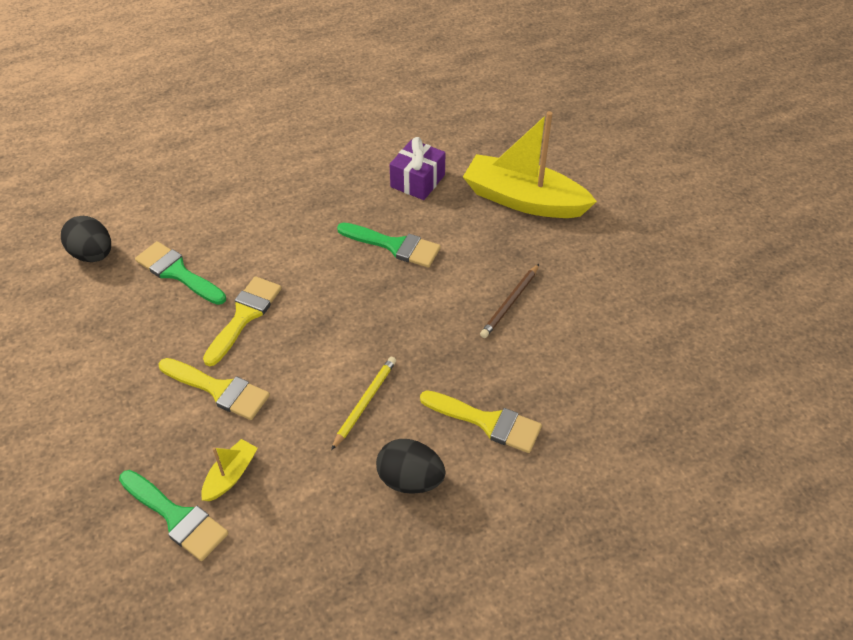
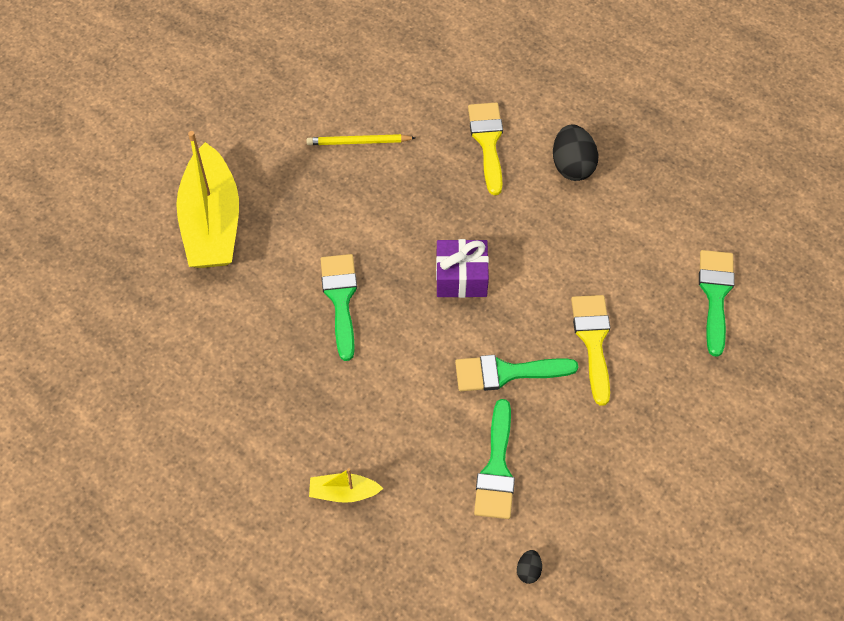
camera: 120 degrees left, 10 degrees up
black egg [61,216,111,262] -> black egg [517,550,542,584], size x0.47
yellow boat [201,439,258,501] -> yellow boat moved to [309,468,383,503]
yellow brush [203,276,282,366] -> green brush [455,355,578,391]
yellow pencil [331,357,396,450] -> yellow pencil moved to [306,134,416,145]
purple gift [389,137,445,200] -> purple gift moved to [436,239,489,298]
brown pencil [480,264,539,338] -> none

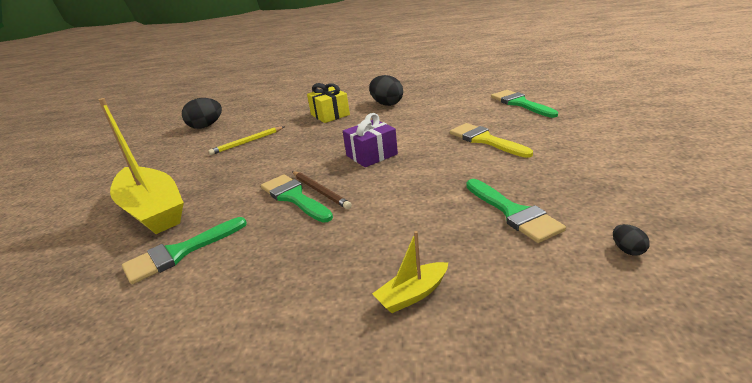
camera: 30 degrees left, 30 degrees down
green brush [455,355,578,391] -> green brush moved to [122,217,247,284]
yellow brush [468,103,503,195] -> yellow gift [307,83,350,123]
none -> black egg [182,98,222,129]
none -> brown pencil [292,171,352,209]

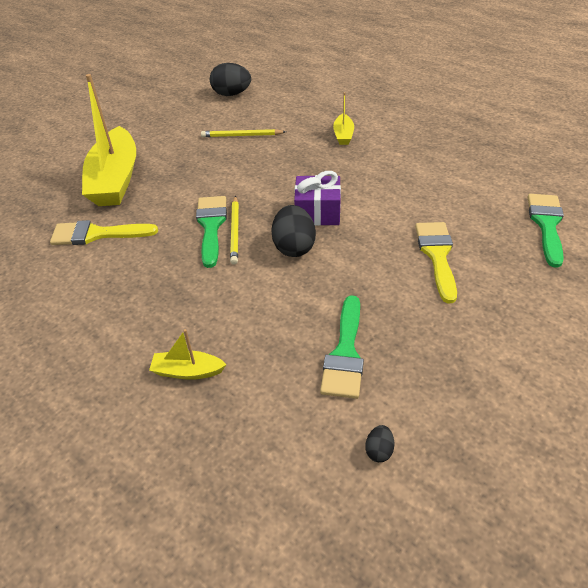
camera: 35 degrees right, 15 degrees up
green brush [122,217,247,284] -> yellow brush [50,220,158,245]
brown pencil [292,171,352,209] -> yellow pencil [230,196,239,265]
yellow gift [307,83,350,123] -> yellow boat [333,92,354,145]
black egg [369,75,403,106] -> black egg moved to [271,205,316,257]

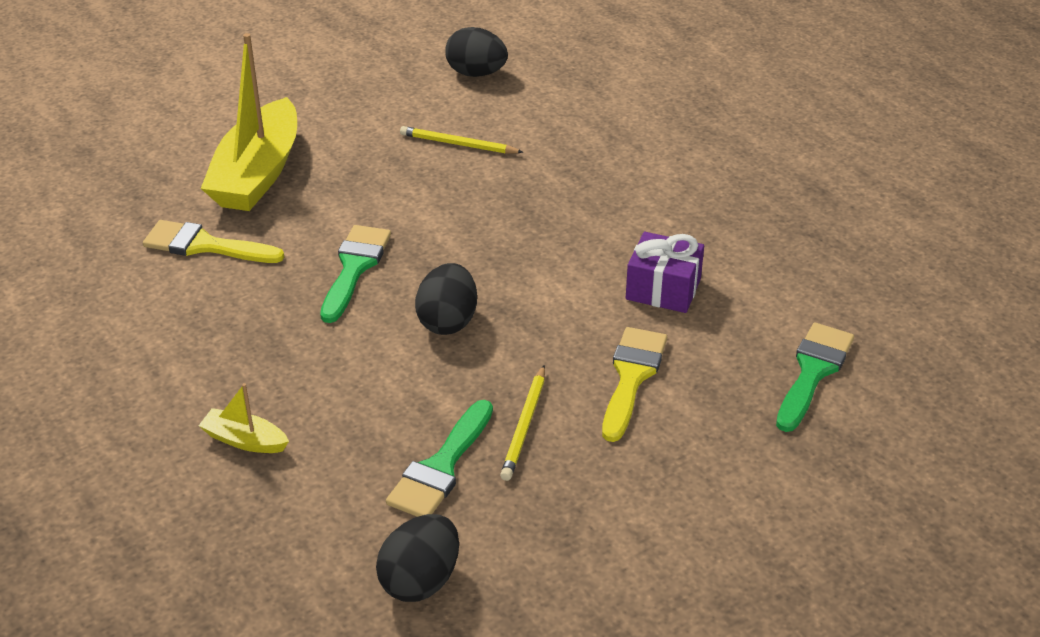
camera: 15 degrees right, 5 degrees down
yellow pencil [230,196,239,265] -> yellow pencil moved to [500,365,545,481]
purple gift [294,171,341,226] -> purple gift moved to [626,232,704,313]
yellow boat [333,92,354,145] -> none
black egg [365,425,394,462] -> black egg [376,514,459,602], size x2.11

